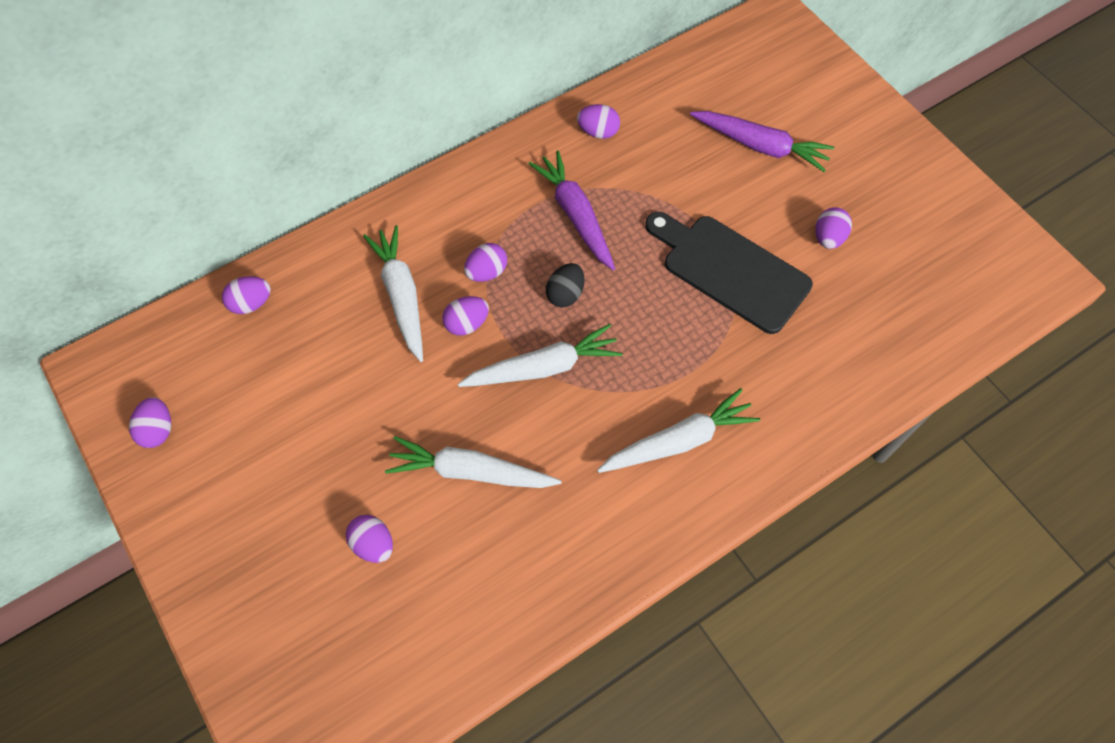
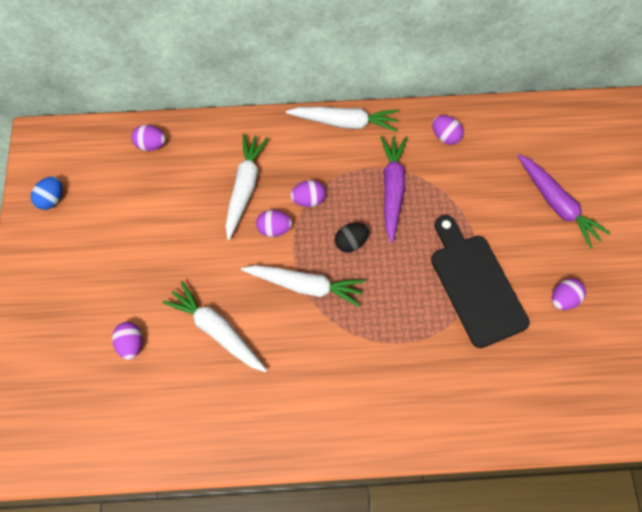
camera: 30 degrees right, 5 degrees up
purple egg [129,397,171,448] -> blue egg [31,177,62,210]
white carrot [597,388,760,473] -> white carrot moved to [286,106,399,132]

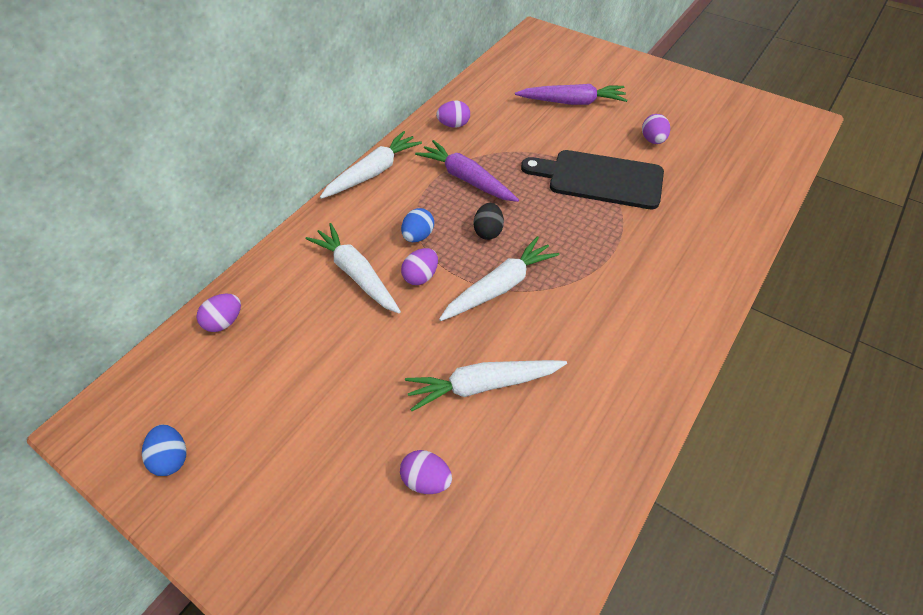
camera: 50 degrees left, 15 degrees down
purple egg [290,180,326,207] -> blue egg [401,208,434,242]

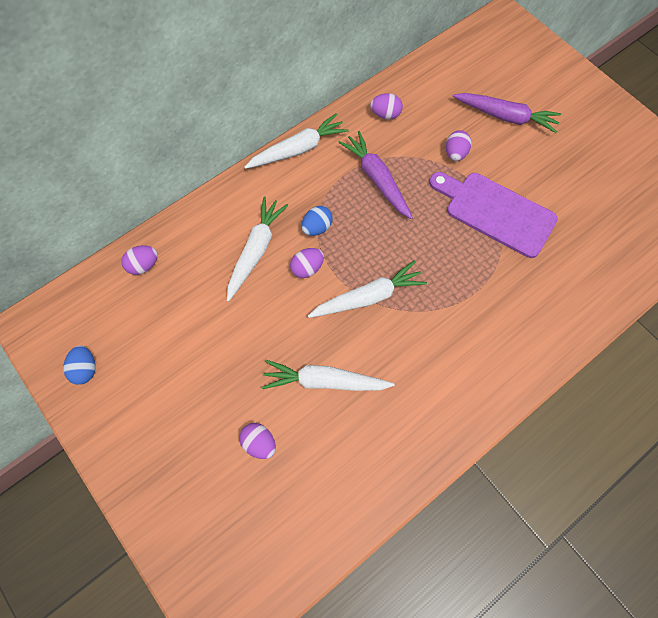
camera: 15 degrees right, 15 degrees up
white carrot [305,223,401,313] -> white carrot turned 45 degrees clockwise [227,196,288,302]
black egg [474,203,504,240] -> none
black cutting board [521,150,664,209] -> purple cutting board [429,172,558,258]
purple egg [642,114,670,144] -> purple egg moved to [446,130,472,161]

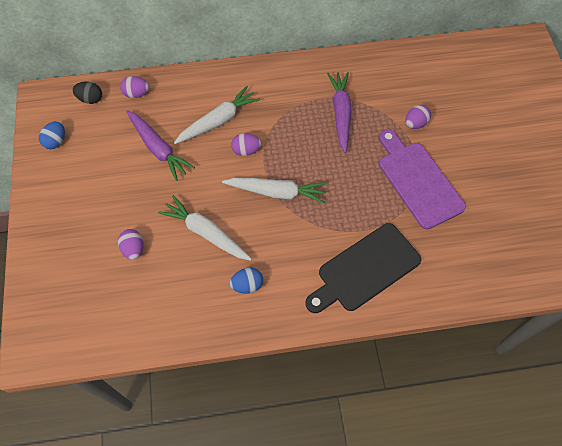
camera: 30 degrees right, 5 degrees down
white carrot [244,113,349,169] -> none
blue egg [302,206,333,236] -> blue egg moved to [230,268,263,294]
purple egg [370,93,403,119] -> none
purple carrot [452,93,561,133] -> purple carrot moved to [126,110,195,181]
none -> black egg [72,81,102,104]
none -> black cutting board [305,223,422,313]

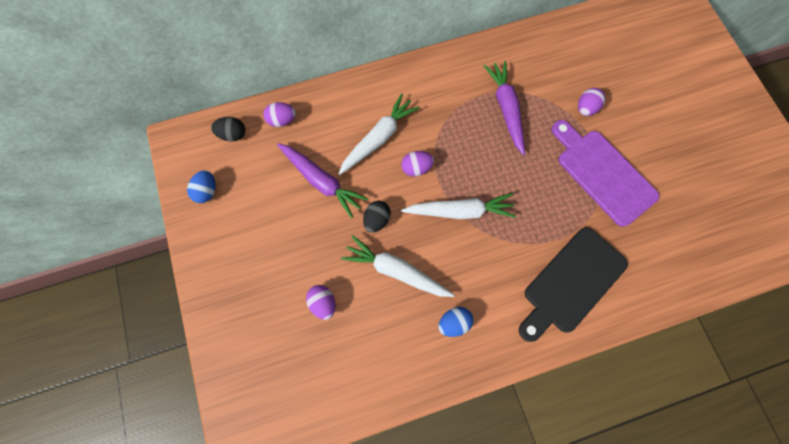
camera: 10 degrees left, 10 degrees up
none -> black egg [363,201,391,233]

